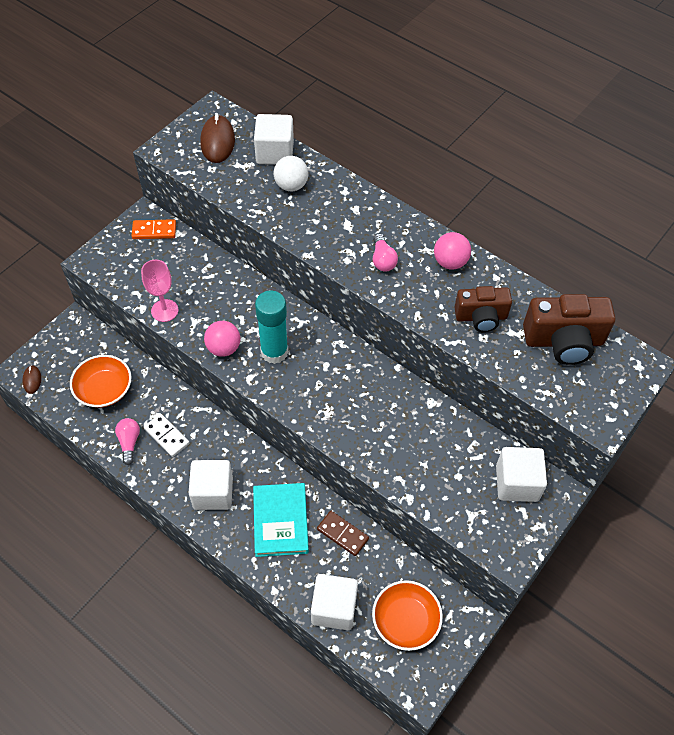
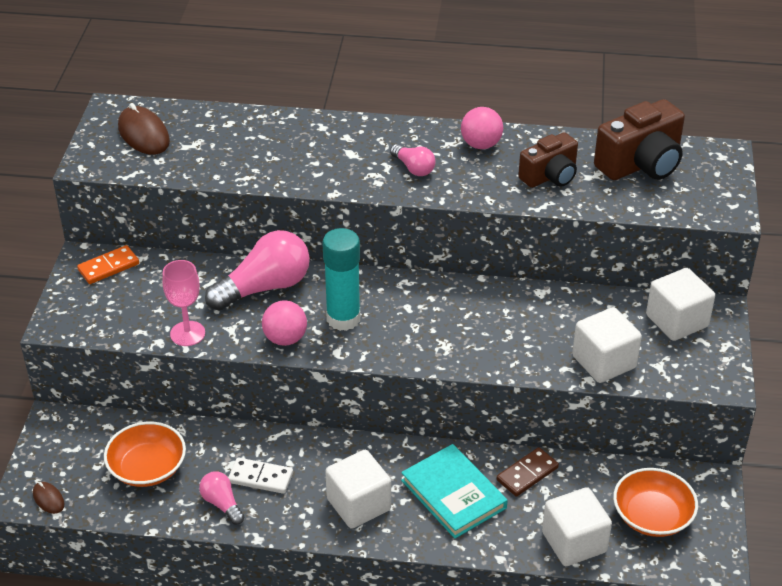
camera: 30 degrees left, 15 degrees down
white cube [254,114,294,165] -> white cube moved to [572,307,642,383]
white ball [274,156,308,191] -> none
brown domino [317,511,369,556] -> brown domino turned 45 degrees counterclockwise [497,447,559,497]
none -> pink light bulb [205,230,310,311]

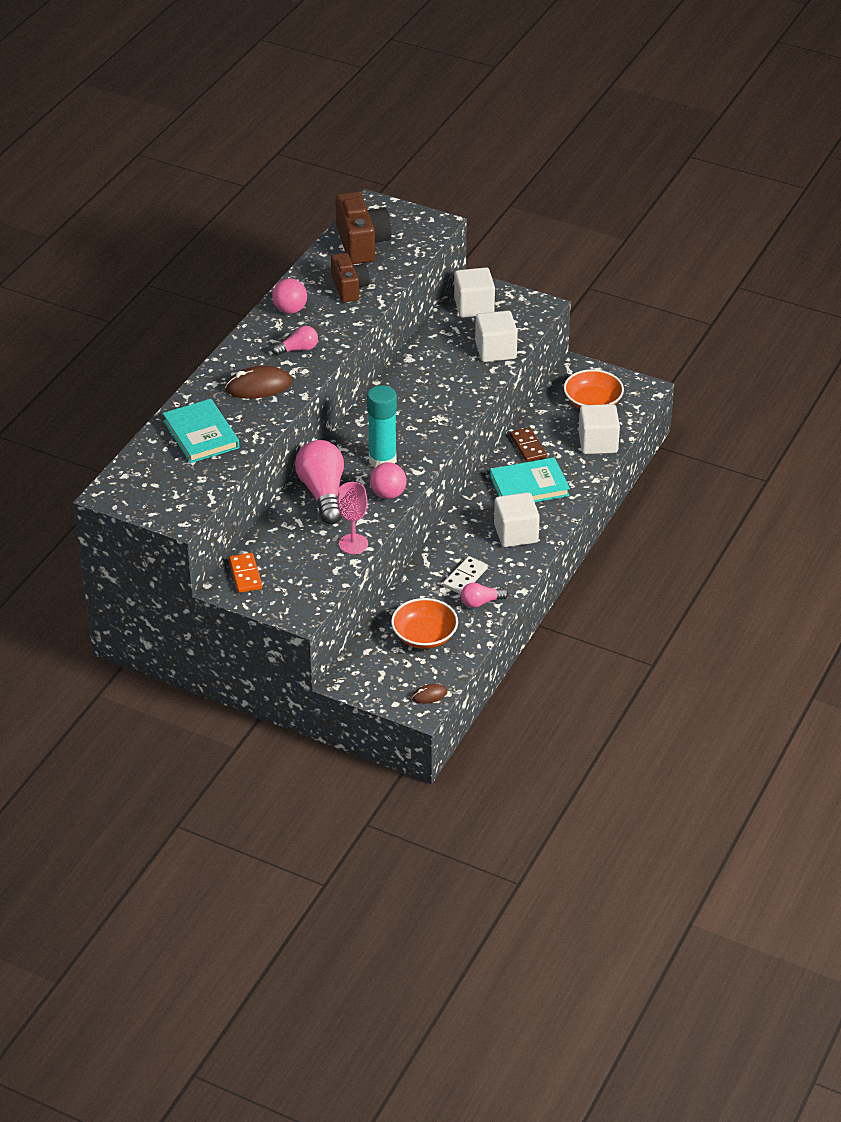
camera: 70 degrees left, 0 degrees up
brown mouse [118,103,170,155] -> brown mouse moved to [225,366,292,399]
none -> turquoise book [163,399,239,463]

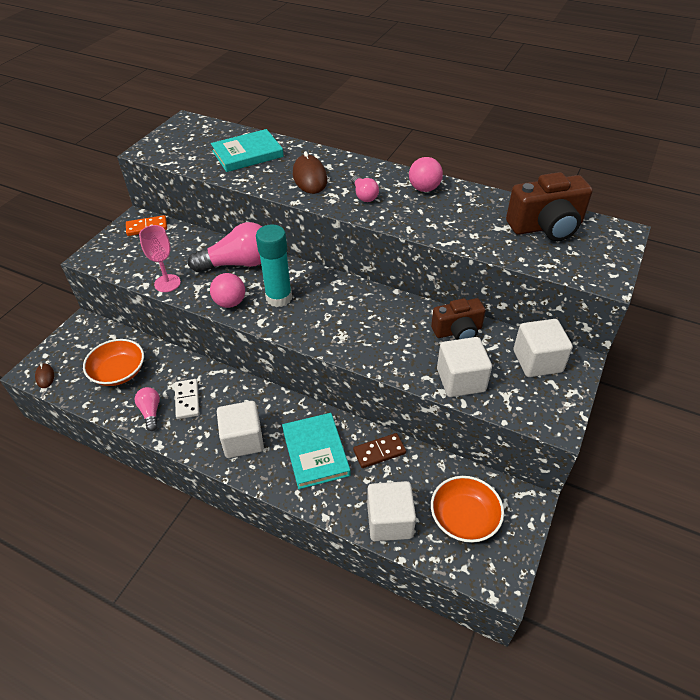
camera: 90 degrees right, 5 degrees up
brown camera [331,253,370,303] -> brown camera moved to [431,298,486,340]
white domino [443,556,488,594] -> white domino turned 45 degrees clockwise [175,379,199,419]

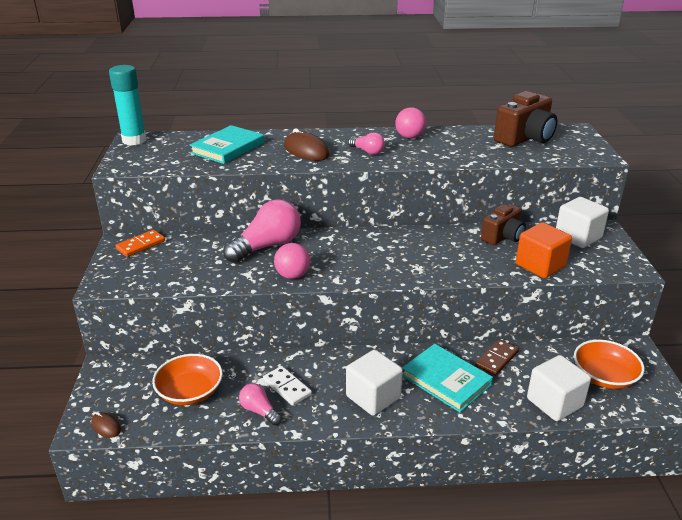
camera: 30 degrees left, 15 degrees down
pink goblet [139,225,181,292] -> none
turquoise glue stick [256,225,292,307] -> turquoise glue stick moved to [109,65,147,146]
white cube [437,337,492,397] -> orange cube [516,222,572,278]

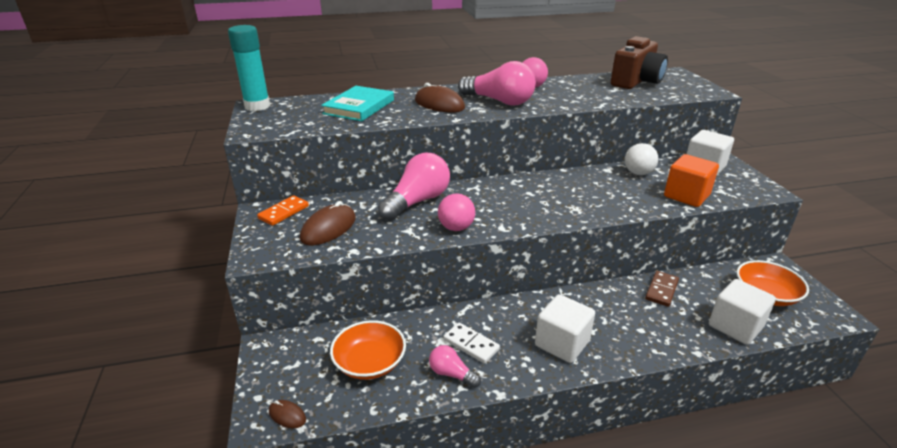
camera: 10 degrees left, 0 degrees up
pink light bulb [348,132,385,155] -> pink light bulb [458,61,536,106], size x1.95
turquoise book [402,344,493,412] -> none
brown camera [481,204,526,245] -> white ball [625,143,658,175]
none -> brown mouse [300,201,356,246]

